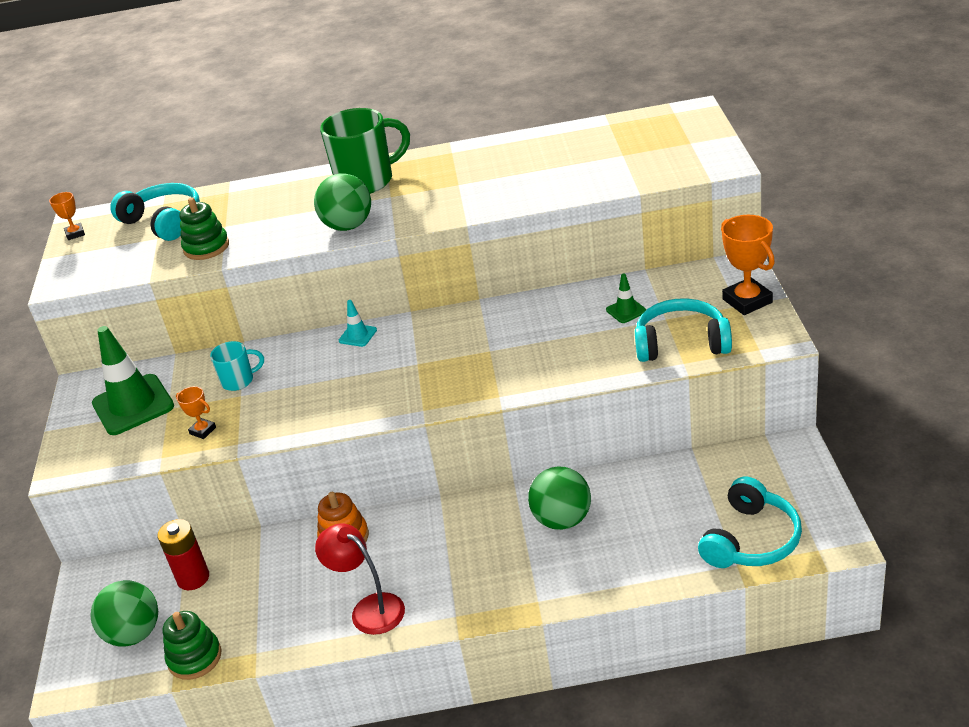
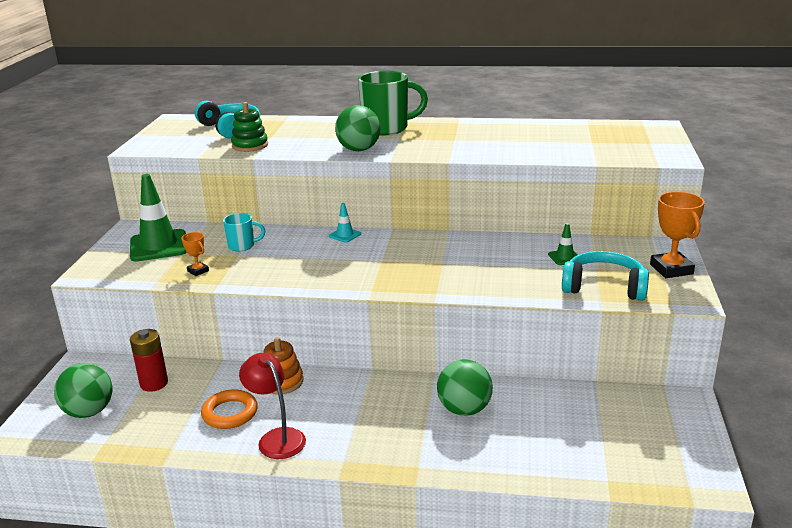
camera: 10 degrees right, 10 degrees down
orange trophy [49,192,85,240] -> none
green stacking toy [162,611,221,680] -> none
turquoise headphones [698,476,802,568] -> none
none -> orange ring [201,389,258,429]

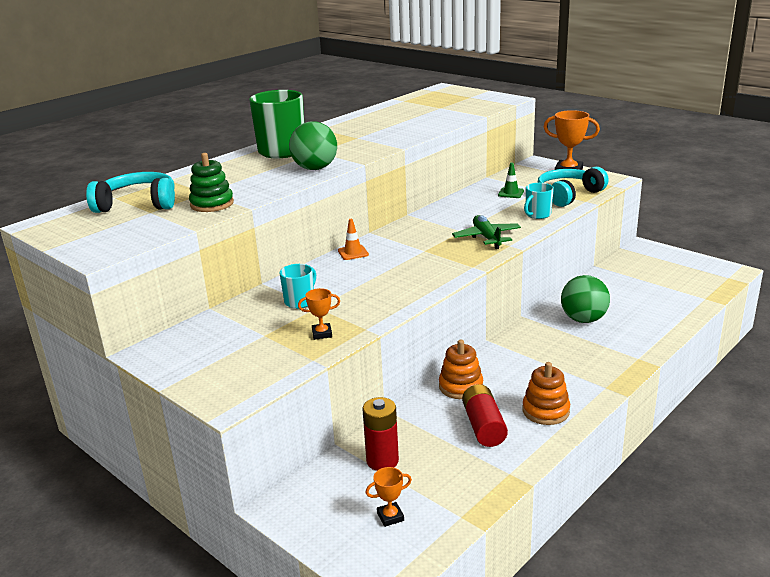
camera: 55 degrees left, 0 degrees up
green ball [54,363,113,418] -> orange trophy [366,467,412,527]
green traffic cone [130,174,187,262] -> none
orange ring [201,389,258,429] -> red battery [462,384,508,447]
red lamp [239,353,306,459] -> orange stacking toy [523,362,570,425]
turquoise traffic cone [329,203,361,242] -> orange traffic cone [338,219,369,260]
none -> green plane [452,215,521,249]
none -> turquoise mug [524,183,554,219]

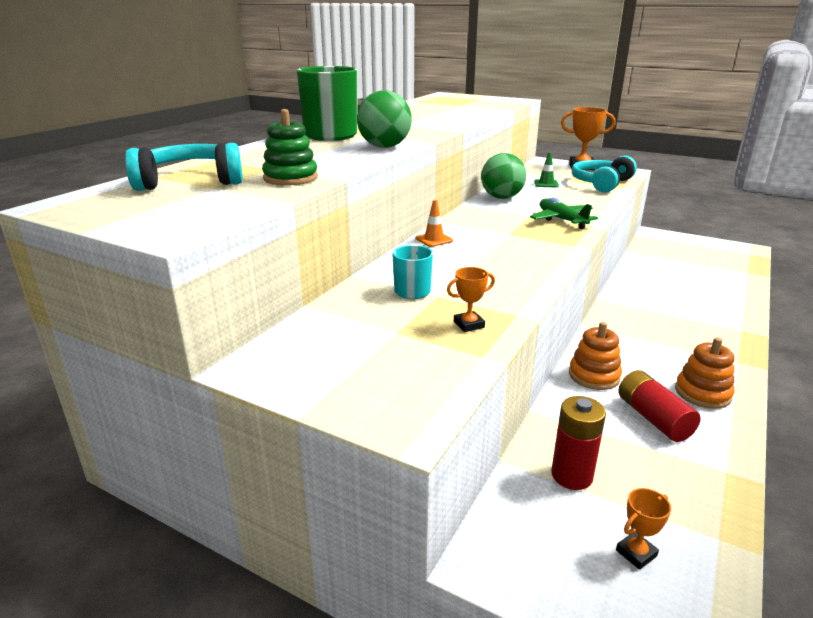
camera: 15 degrees left, 0 degrees up
turquoise mug [524,183,554,219] -> none
green ball [561,275,610,323] -> green ball moved to [481,153,526,199]

